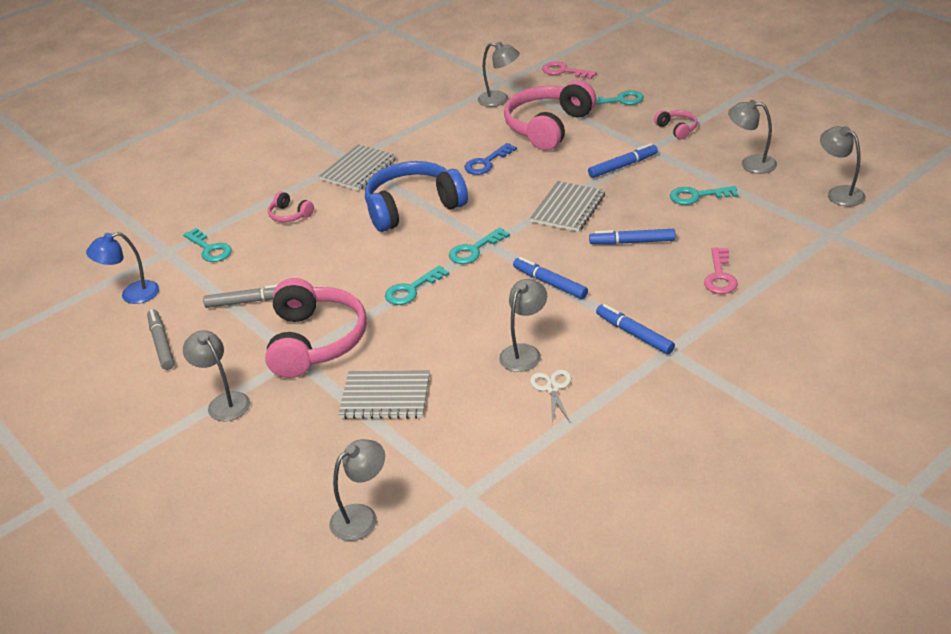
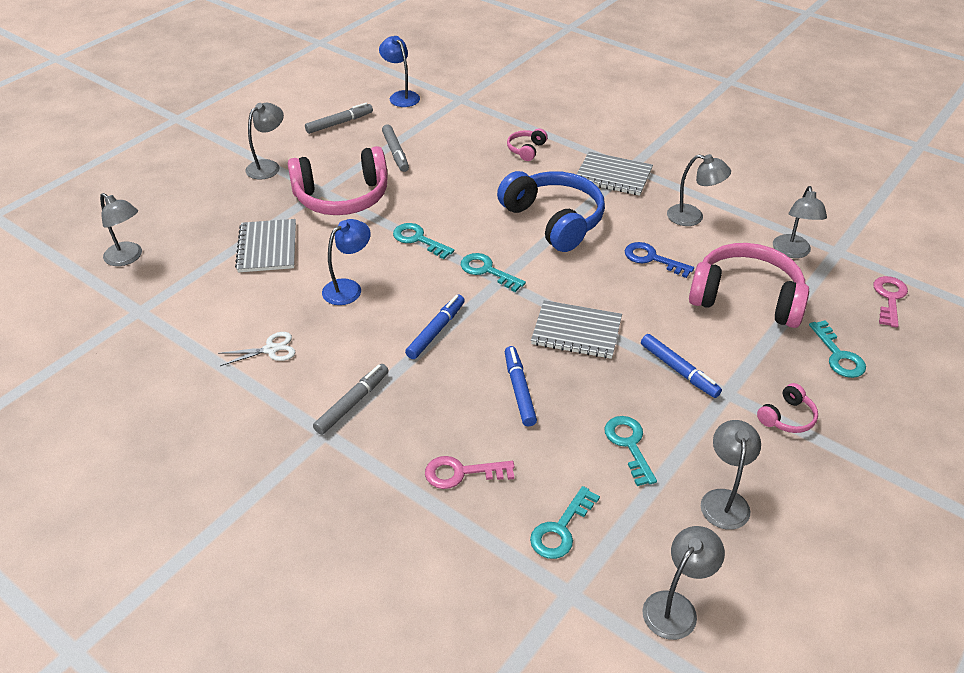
camera: 75 degrees right, 5 degrees up
turquoise key [183,228,232,262] -> turquoise key moved to [530,486,600,559]
grey lamp [499,279,547,372] -> grey lamp moved to [667,154,731,226]
blue marker [596,304,675,354] -> grey marker [313,364,389,435]
none -> blue lamp [322,219,371,305]

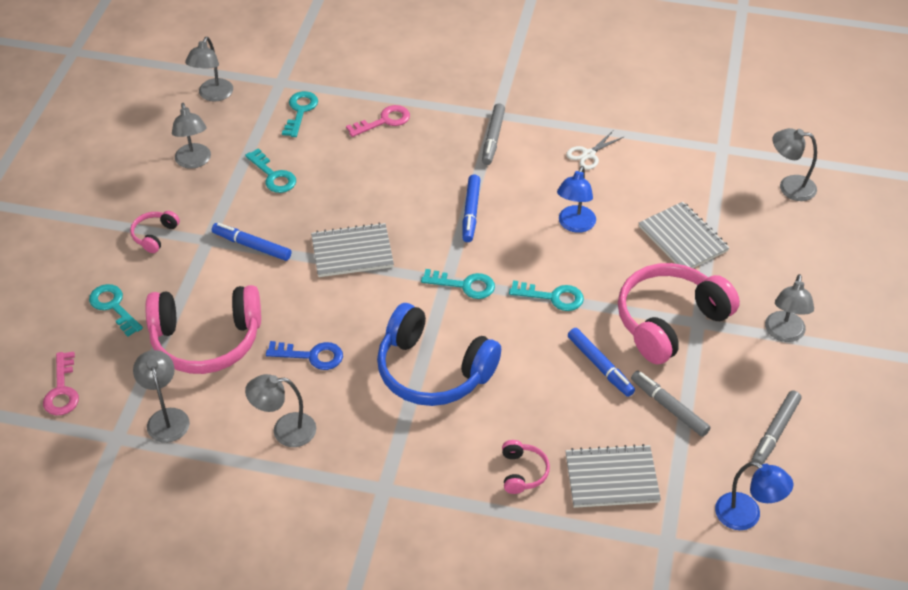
camera: 155 degrees right, 5 degrees up
blue marker [505,346,537,426] -> blue marker moved to [568,328,635,397]
grey notebook [576,151,653,196] -> grey notebook moved to [565,444,661,508]

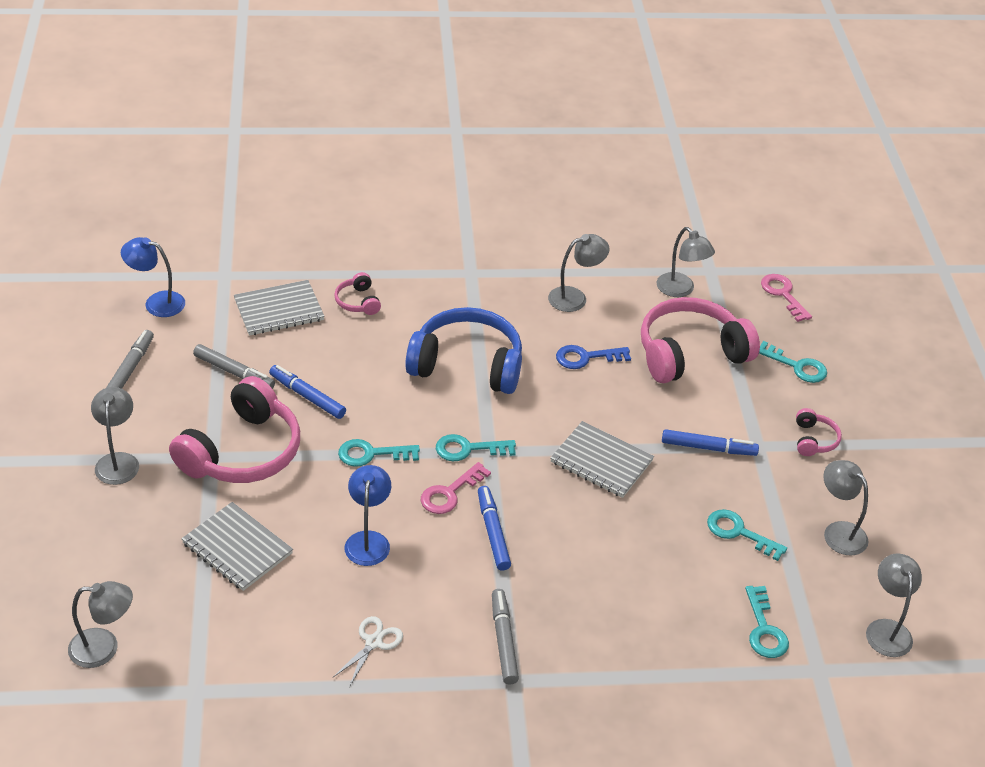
camera: 160 degrees right, 5 degrees down
grey notebook [311,223,394,277] -> grey notebook turned 60 degrees clockwise [550,421,654,498]
pink key [346,105,410,137] -> pink key moved to [421,462,491,514]

